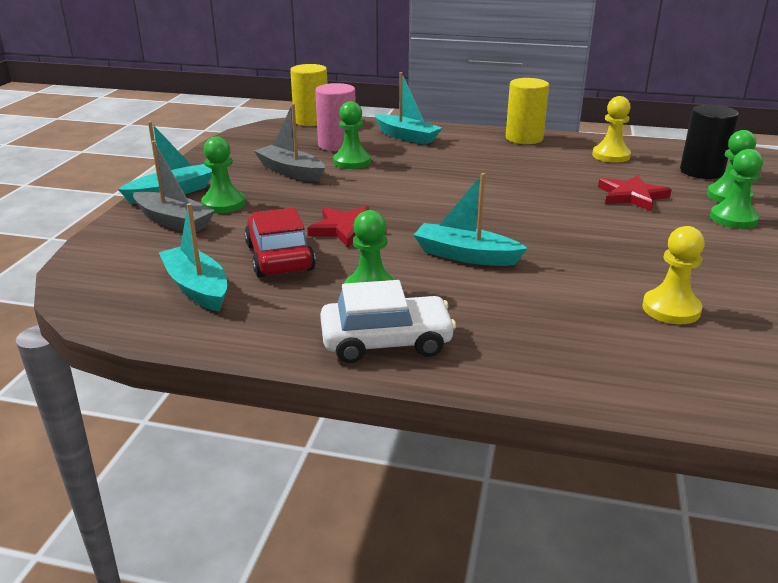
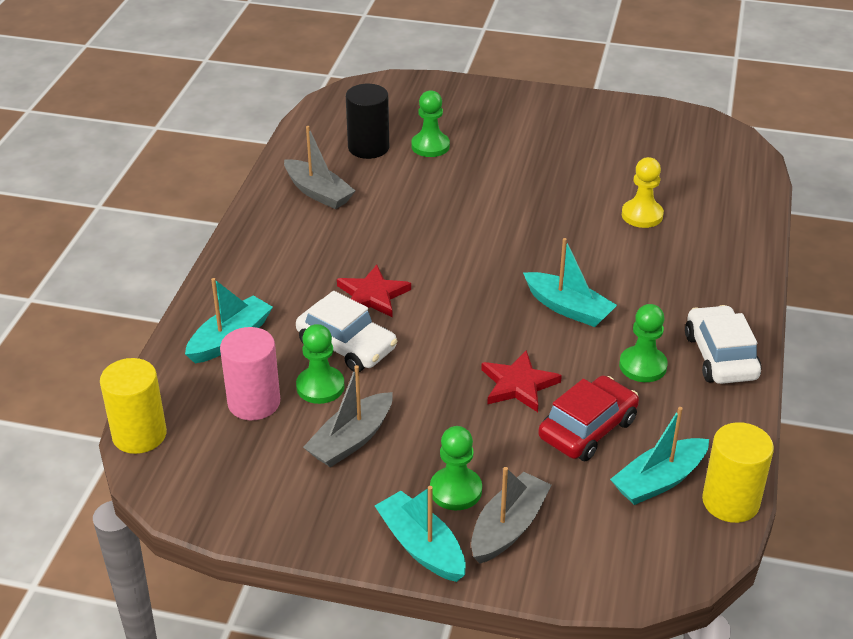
camera: 90 degrees left, 10 degrees up
red car [244,208,316,277] -> red car turned 150 degrees clockwise [538,375,639,461]
turquoise boat [414,173,528,266] -> turquoise boat turned 75 degrees counterclockwise [523,238,617,327]
yellow cylinder [506,78,549,144] -> yellow cylinder moved to [702,422,774,523]
yellow pawn [592,96,631,163] -> grey boat [284,126,356,209]
red star [598,175,672,211] -> red star moved to [337,265,411,318]
green pawn [710,149,763,229] -> none
none -> white car [296,291,397,372]

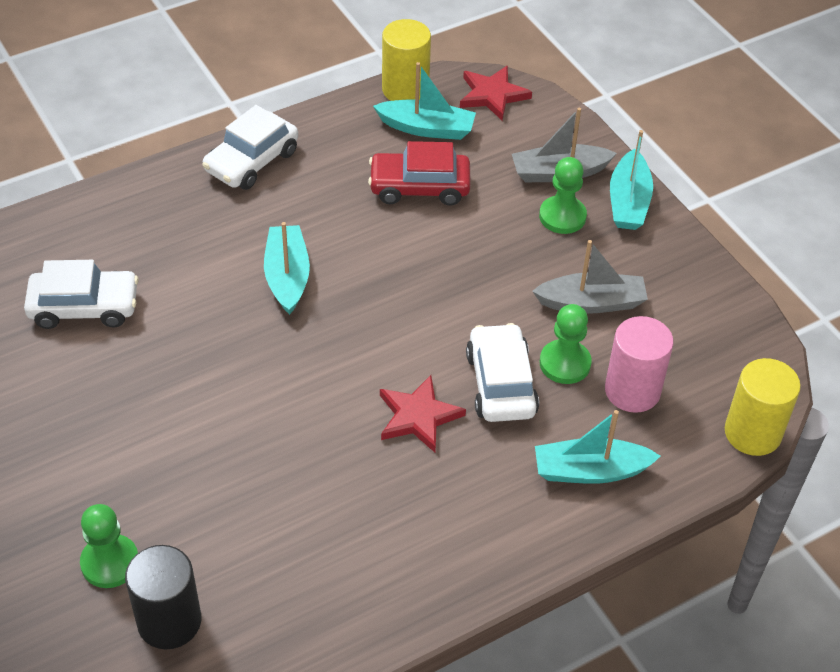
camera: 135 degrees left, 10 degrees up
grey boat [284,126,356,209] -> none
red star [481,350,562,412] -> red star moved to [460,66,532,121]
green pawn [619,304,668,382] -> none
yellow pawn [622,157,664,228] -> white car [24,260,139,329]

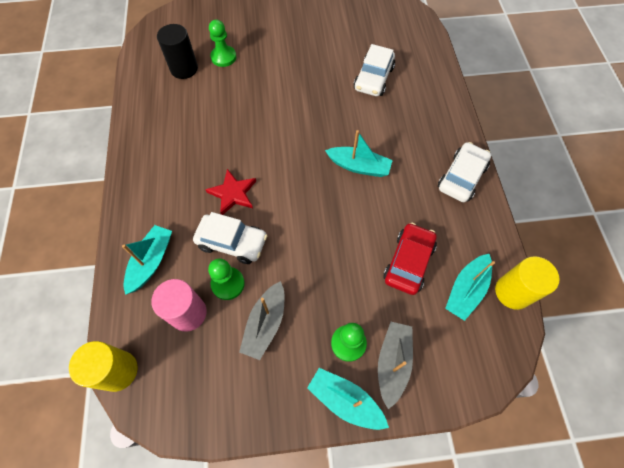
camera: 115 degrees right, 15 degrees up
white car [202,105,298,190] -> white car turned 60 degrees clockwise [438,142,491,202]
red star [460,66,532,121] -> none

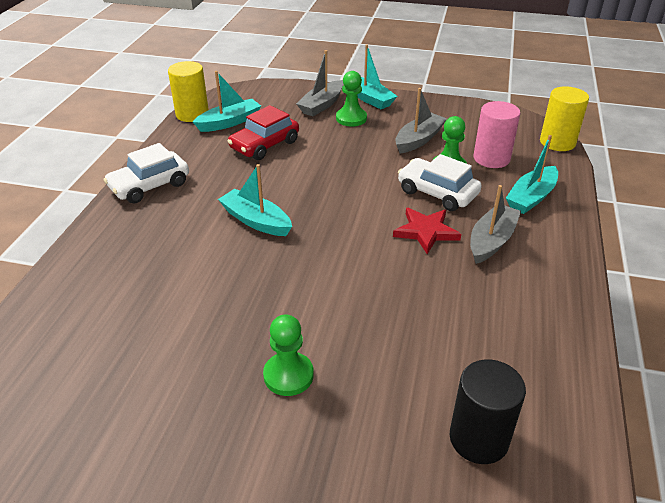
camera: 160 degrees left, 25 degrees down
green pawn [209,20,236,67] -> green pawn moved to [263,314,314,396]
white car [354,44,395,96] -> none
none -> grey boat [470,185,521,264]

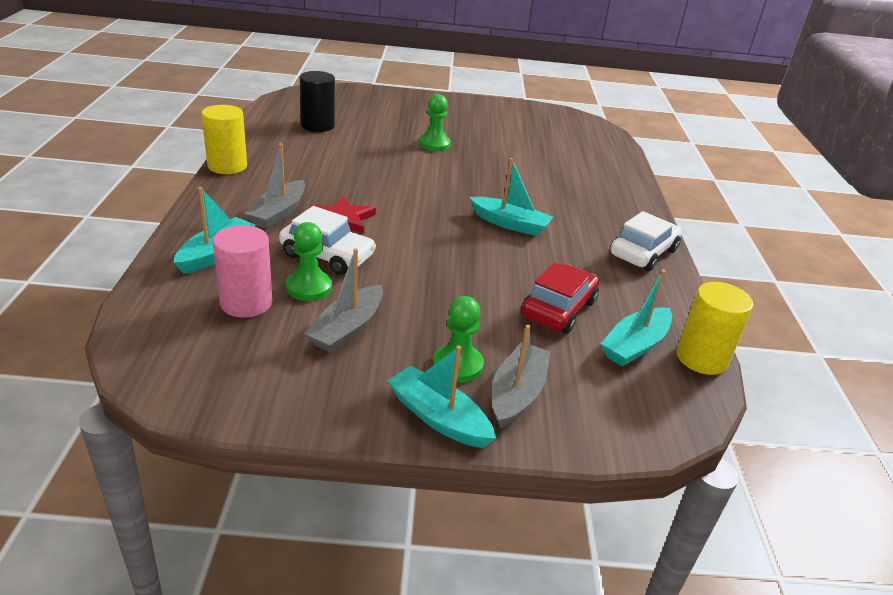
camera: 165 degrees right, 5 degrees down
yellow cylinder [540,86,589,151] -> yellow cylinder moved to [202,105,247,174]

